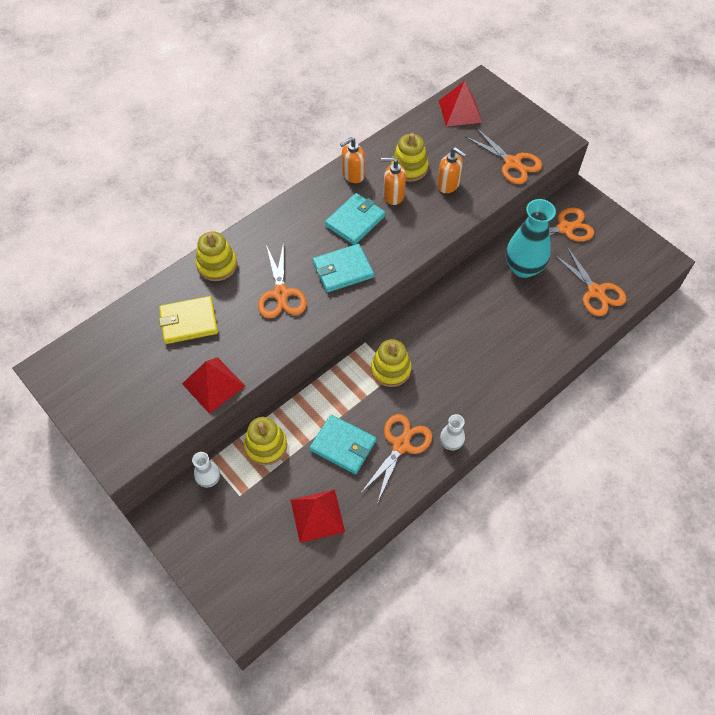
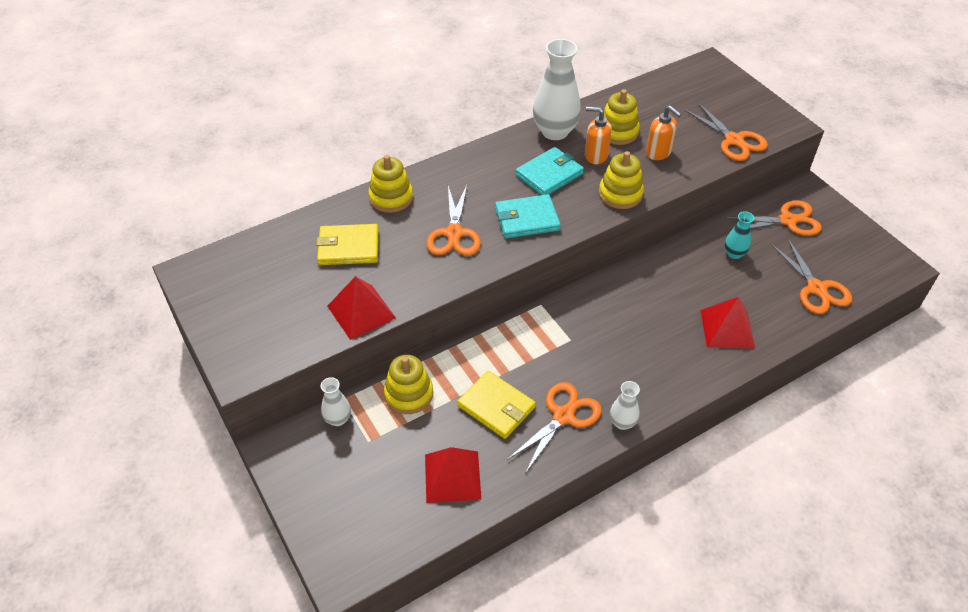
camera: 10 degrees right, 10 degrees down
turquoise wallet [309,414,376,474] -> yellow wallet [457,371,536,439]
orange soap dispenser [340,137,365,183] -> white vase [533,39,581,140]
yellow stacking toy [371,339,412,387] -> yellow stacking toy moved to [599,151,644,209]
red pyramid [439,81,482,127] -> red pyramid moved to [700,297,755,348]
turquoise vase [506,199,556,278] -> turquoise vase [724,211,754,259], size x0.51

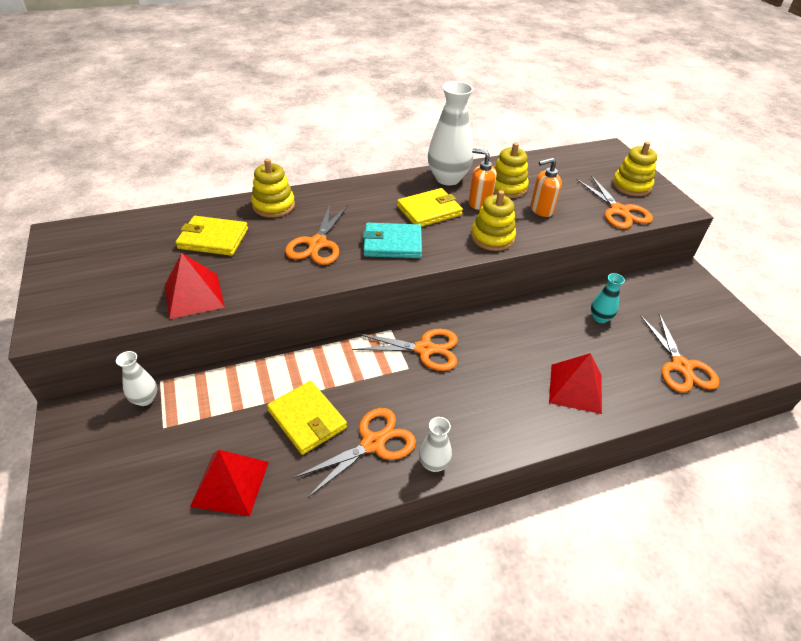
camera: 10 degrees right, 5 degrees down
yellow stacking toy [384,355,433,414] -> yellow stacking toy moved to [612,142,657,196]
turquoise wallet [516,147,584,195] -> yellow wallet [397,188,463,227]
orange soap dispenser [646,105,681,160] -> orange soap dispenser turned 105 degrees clockwise [531,158,562,217]
orange scissors [724,200,822,236] -> orange scissors moved to [352,329,458,371]

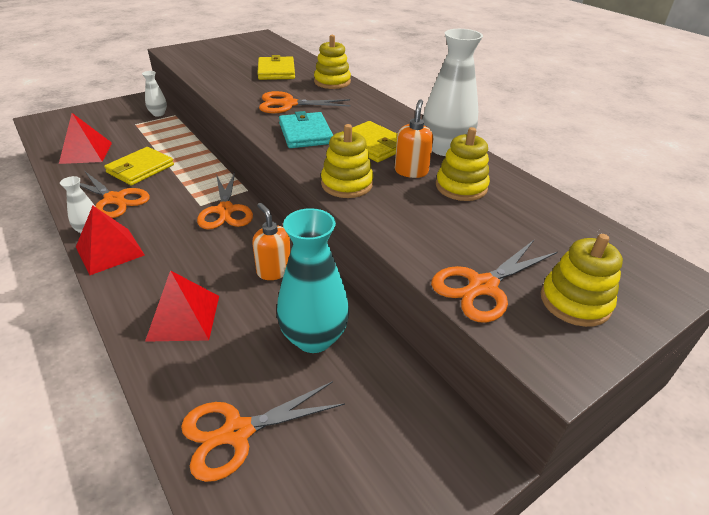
camera: 75 degrees right, 5 degrees down
red pyramid [165,253,225,319] -> red pyramid moved to [76,206,145,275]
orange soap dispenser [531,158,562,217] -> orange soap dispenser moved to [252,203,291,280]
turquoise vase [591,273,625,323] -> turquoise vase [277,208,349,353], size x1.96

